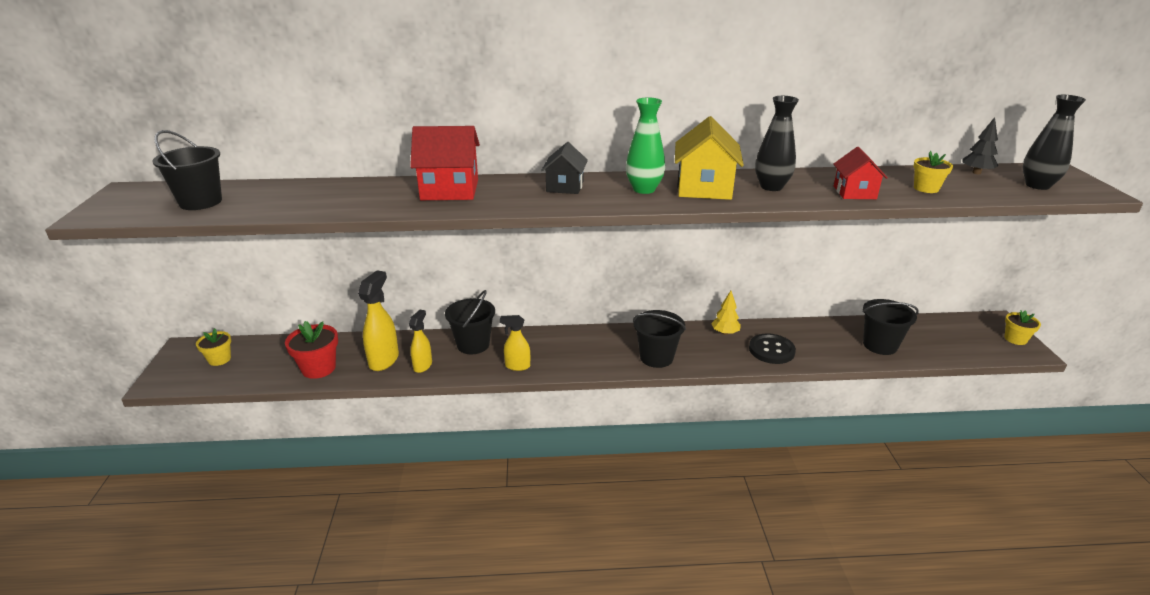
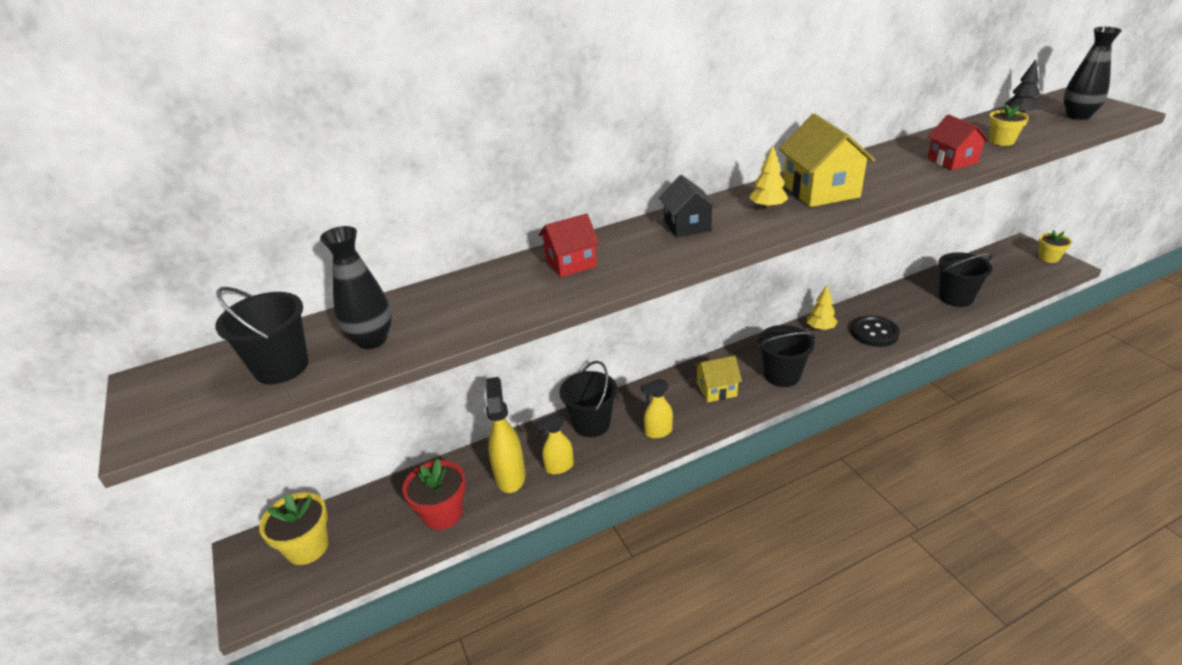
camera: 20 degrees left, 5 degrees up
yellow flower pot [196,329,231,366] -> yellow flower pot [259,492,329,565], size x1.54
yellow spray bottle [409,310,432,373] -> yellow spray bottle turned 105 degrees counterclockwise [535,413,574,474]
red house [410,126,480,200] -> red house [539,213,600,277], size x0.63
green vase [626,97,665,194] -> yellow tree [749,146,788,210]
black vase [755,96,799,191] -> black vase moved to [320,226,392,349]
none -> yellow house [694,355,742,402]

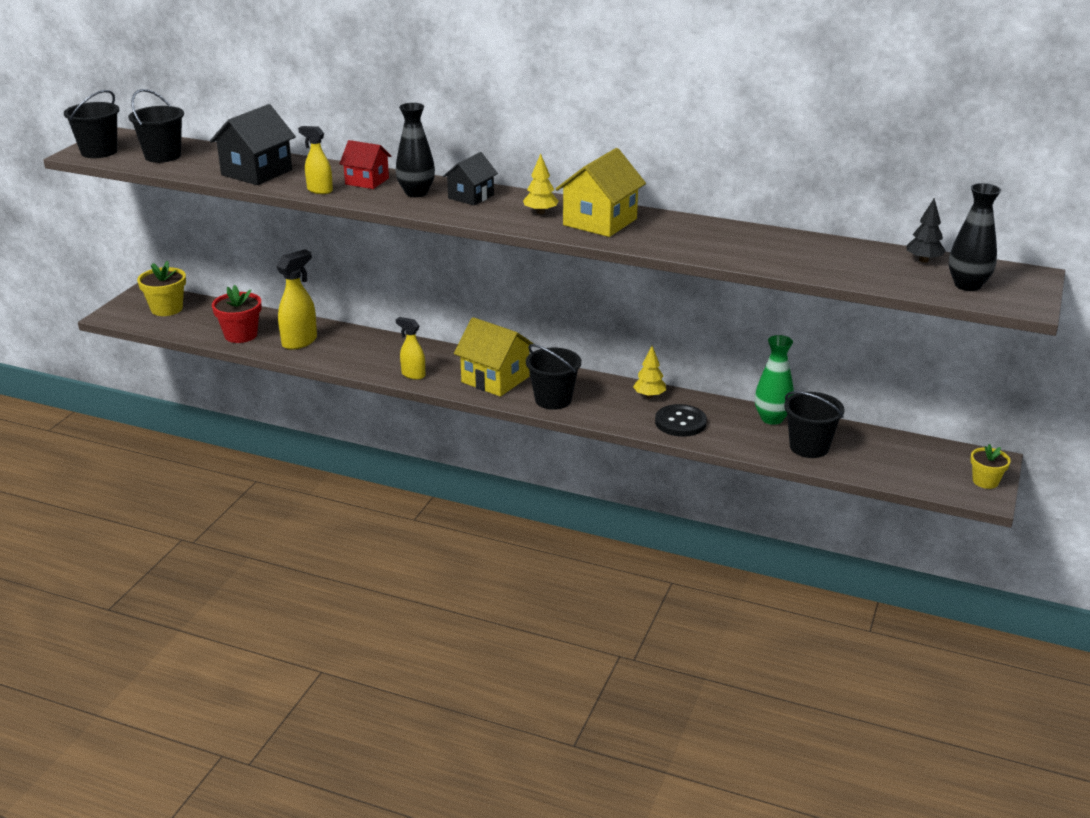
camera: 45 degrees right, 5 degrees down
black vase [320,226,392,349] -> black vase moved to [396,103,435,197]
yellow spray bottle [535,413,574,474] -> yellow spray bottle moved to [298,126,333,194]
black bucket [560,361,617,437] -> black bucket moved to [64,90,119,158]
yellow house [694,355,742,402] -> yellow house [454,317,534,397], size x1.58
red house [927,114,989,170] -> none
yellow flower pot [989,105,1029,146] -> none
none -> black house [210,104,296,185]
none -> green vase [755,335,794,425]

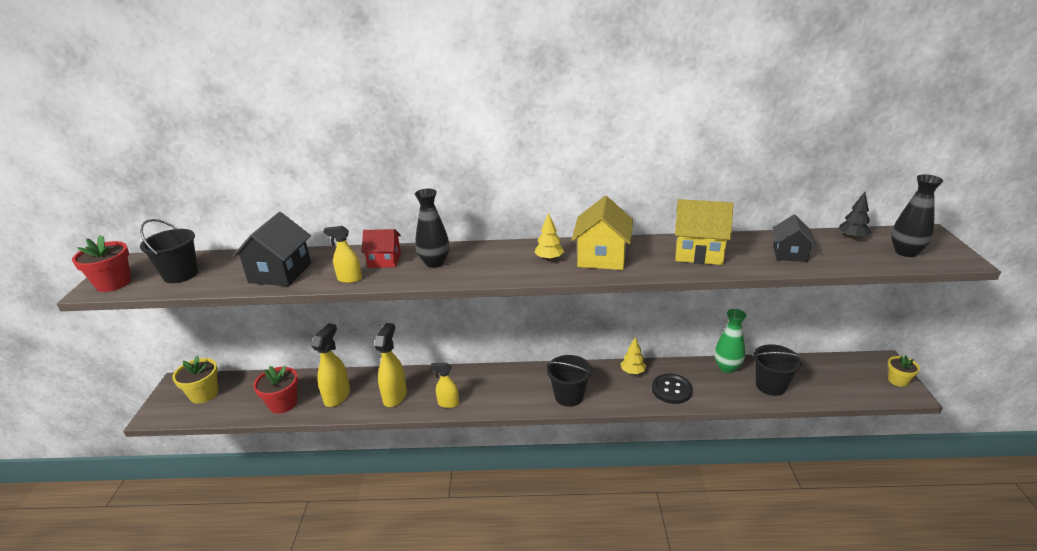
camera: 20 degrees left, 0 degrees up
black bucket [64,90,119,158] -> red flower pot [72,235,131,292]
black house [443,152,498,206] -> black house moved to [773,215,816,262]
yellow house [454,317,534,397] -> yellow house moved to [675,199,733,265]
none -> yellow spray bottle [374,323,407,407]

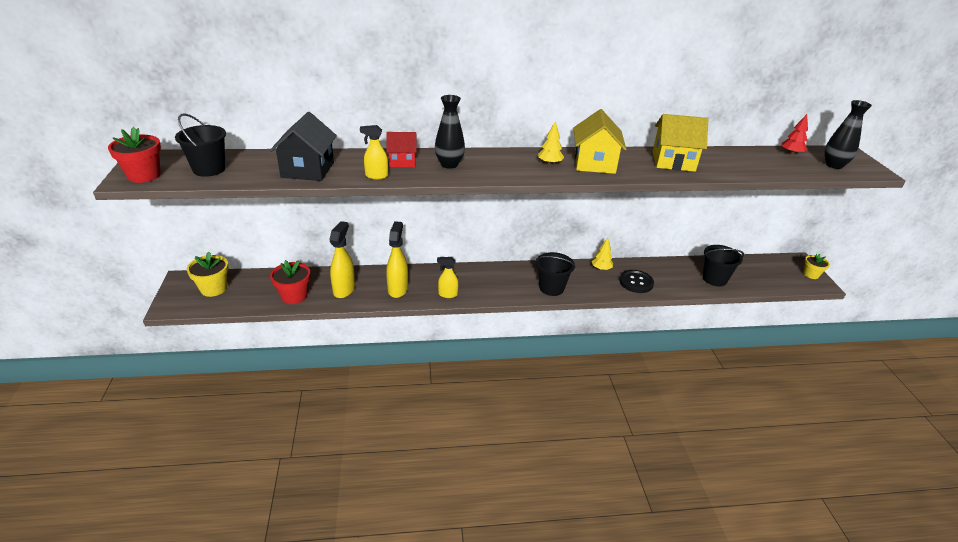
camera: 10 degrees left, 5 degrees up
green vase [714,309,747,373] -> none
black house [773,215,816,262] -> none
black tree [839,192,871,240] -> red tree [782,114,808,155]

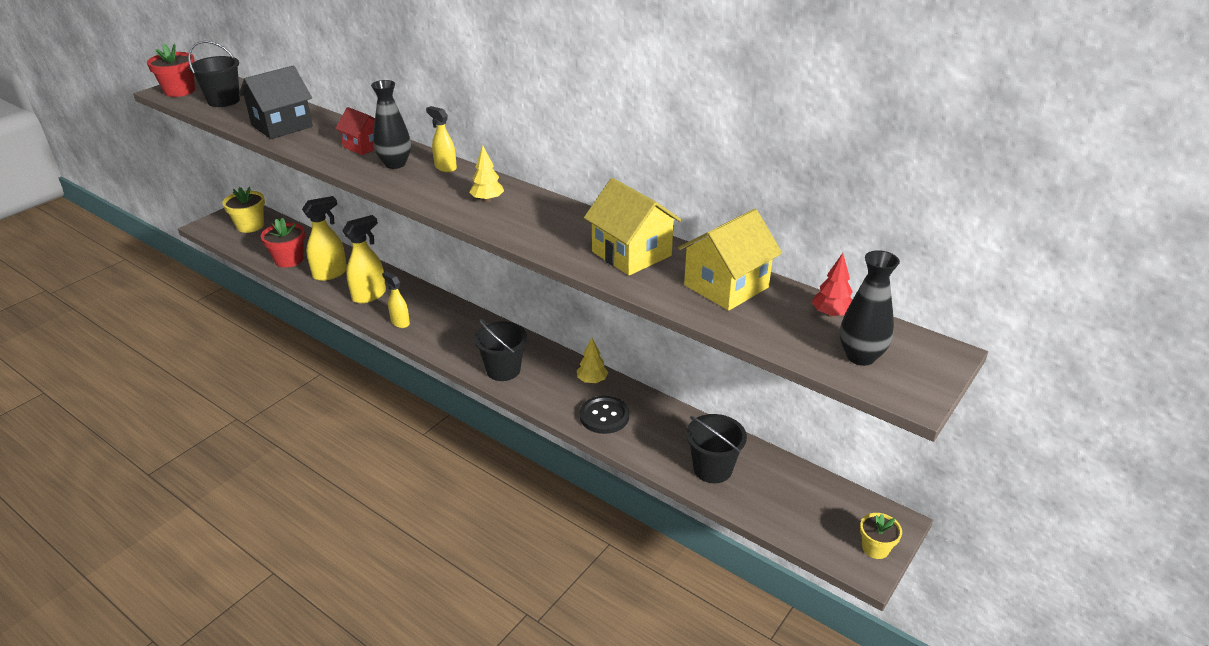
camera: 45 degrees right, 0 degrees up
yellow spray bottle [360,125,388,179] -> yellow spray bottle moved to [426,106,457,172]
yellow house [574,109,626,174] -> yellow house moved to [678,209,782,311]

